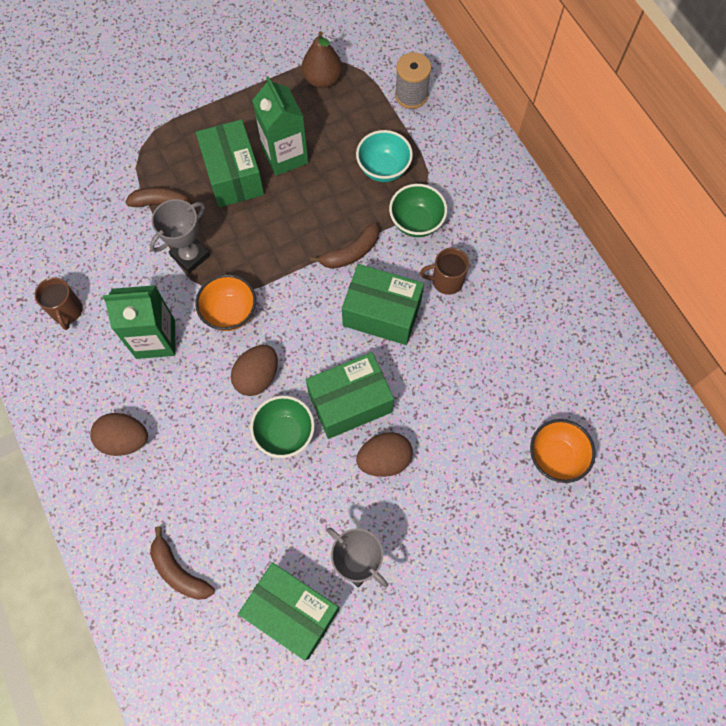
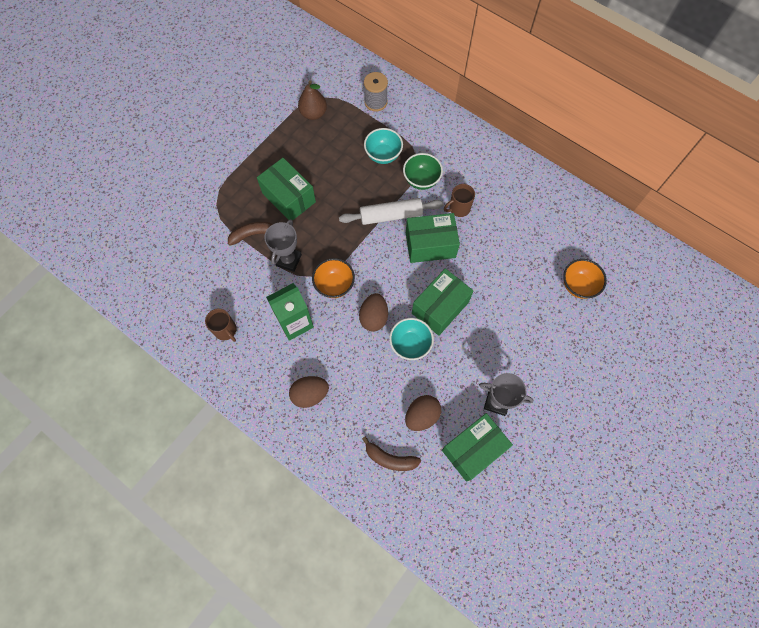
camera: 25 degrees left, 0 degrees up
green box [238,562,339,660] -> green box turned 45 degrees counterclockwise [442,413,513,482]
green bowl [250,396,315,458] -> turquoise bowl [389,318,434,360]
green carton [252,76,309,176] -> none
brown banana [310,222,379,269] -> white rolling pin [339,198,443,225]
brown egg [356,432,413,477] -> brown egg moved to [405,395,441,431]

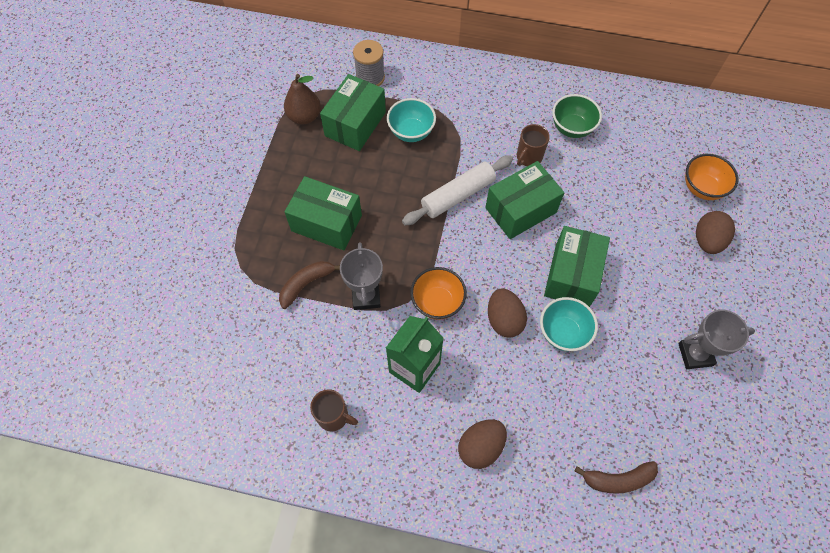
camera: 25 degrees left, 5 degrees down
green bowl [403,153,443,190] -> green bowl moved to [552,94,602,138]
brown egg [405,395,441,431] -> brown egg moved to [696,211,735,254]
green box [442,413,513,482] -> green box moved to [320,74,386,151]

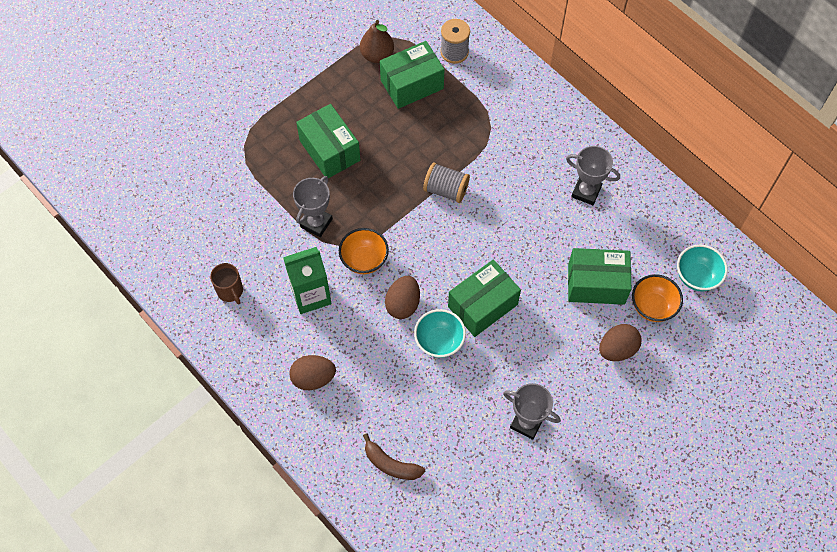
camera: 35 degrees right, 0 degrees up
brown banana [279,261,340,309] -> none
turquoise bowl [387,98,436,142] -> turquoise bowl moved to [677,244,728,291]
white rolling pin [402,155,513,225] -> grey spool [423,163,470,203]
green box [485,161,564,239] -> green box moved to [568,248,631,305]
brown mug [517,124,550,166] -> none
green bowl [552,94,602,138] -> grey trophy [566,146,620,205]

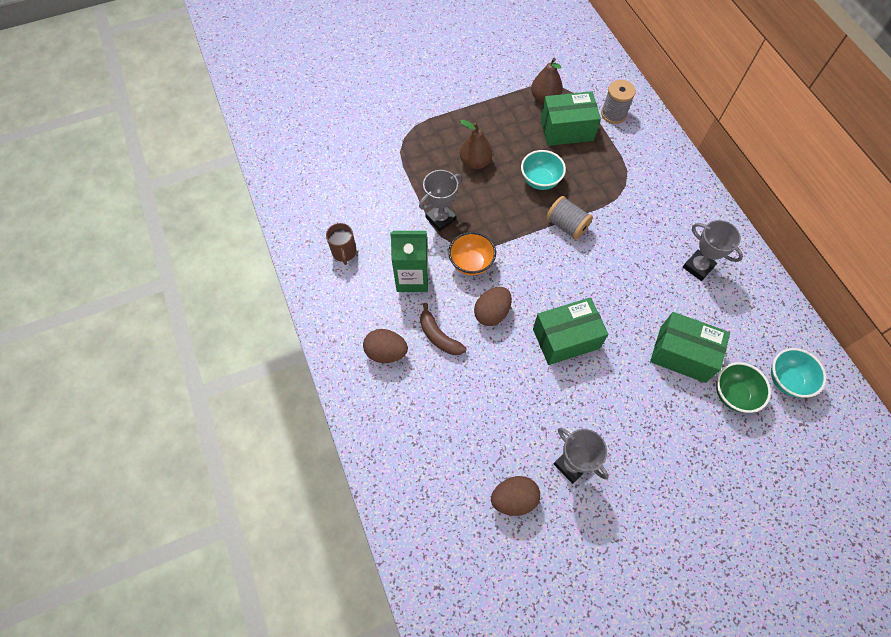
camera: 20 degrees right, 0 degrees up
green box [296,104,360,178] -> brown pear [460,120,493,169]
brown banana [363,433,425,480] -> brown banana moved to [420,303,466,355]
turquoise bowl [414,309,466,358] -> turquoise bowl moved to [521,150,566,190]
brown egg [599,324,642,361] -> brown egg moved to [491,476,540,516]
orange bowl [632,274,683,322] -> green bowl [716,362,771,413]

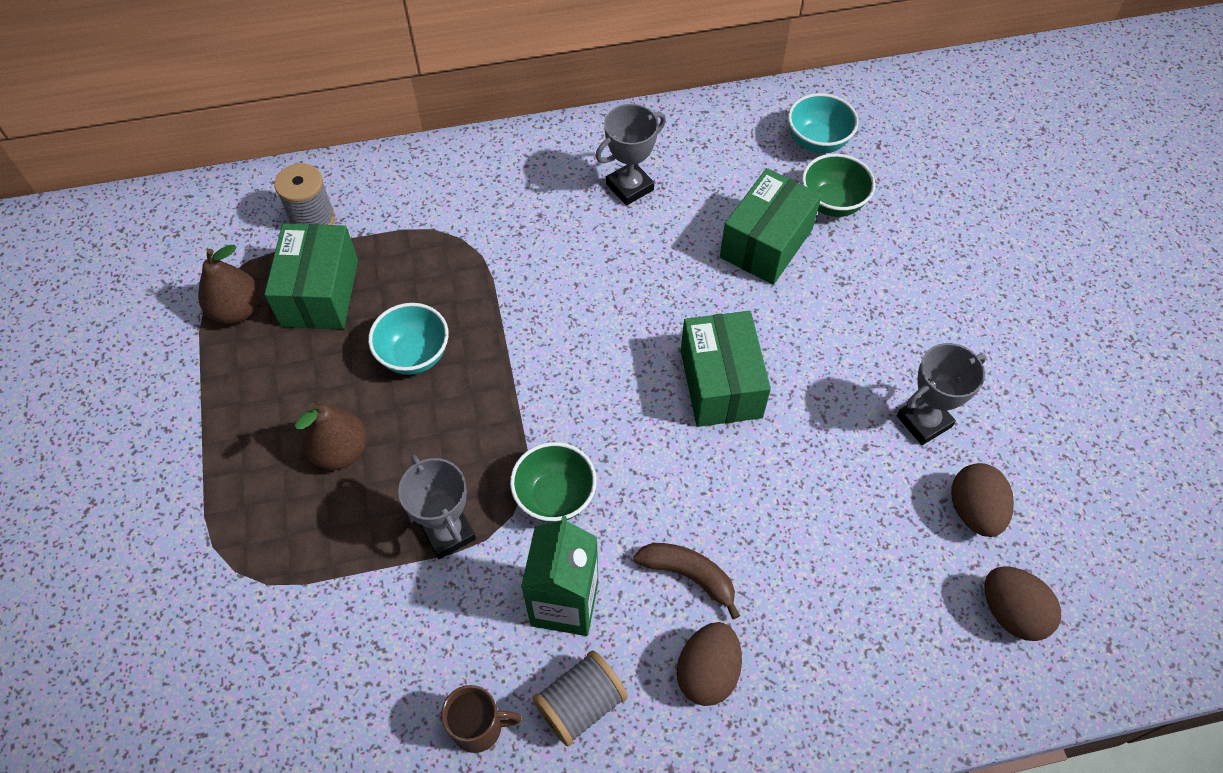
camera: 80 degrees left, 5 degrees down
brown banana [420,303,466,355] -> brown banana turned 120 degrees counterclockwise [633,543,740,619]
orange bowl [448,232,496,275] -> green bowl [510,442,597,523]
brown egg [474,287,512,326] -> brown egg moved to [984,566,1061,641]
grey spool [546,196,593,240] -> grey spool moved to [532,650,628,746]

